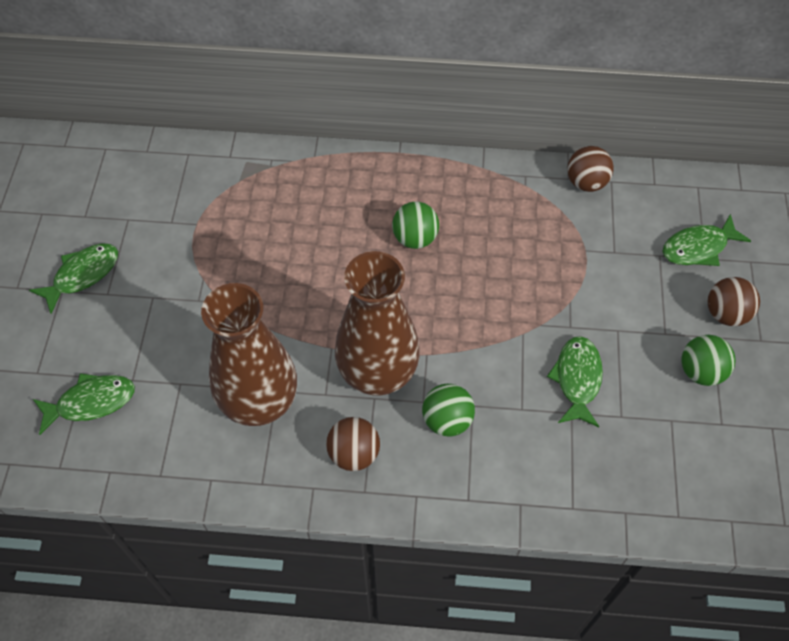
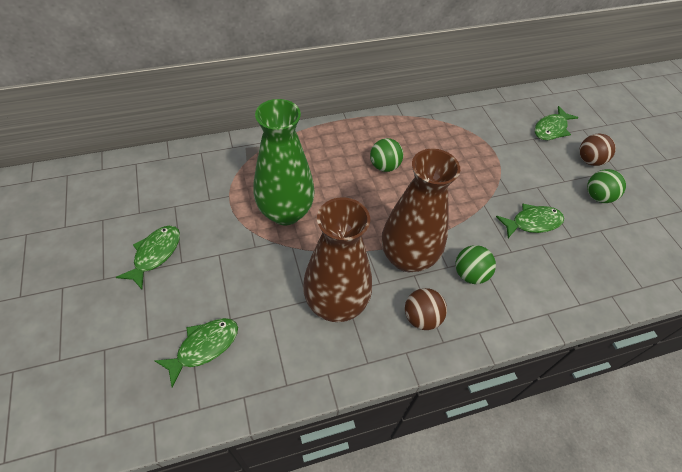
camera: 25 degrees left, 5 degrees down
green fish [547,336,603,427] -> green fish turned 90 degrees clockwise [496,204,564,238]
brown ball [567,146,614,192] -> none
none -> green vase [253,99,315,225]

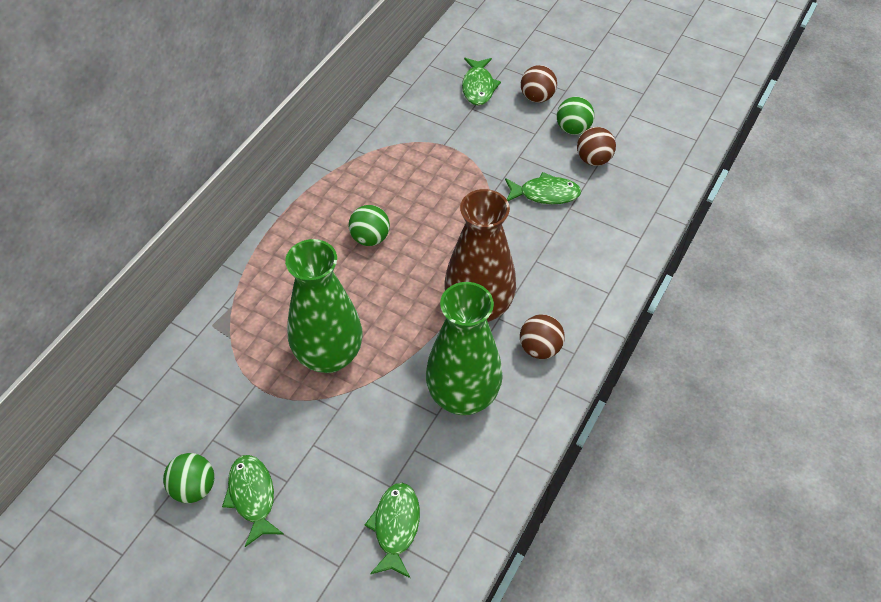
camera: 40 degrees left, 0 degrees up
brown vase [303,197,372,322] -> green vase [426,282,503,415]
green ball [456,245,496,284] -> green ball moved to [163,453,214,503]
green fish [496,204,564,238] -> green fish turned 60 degrees clockwise [505,172,581,204]
none -> brown ball [577,127,616,166]

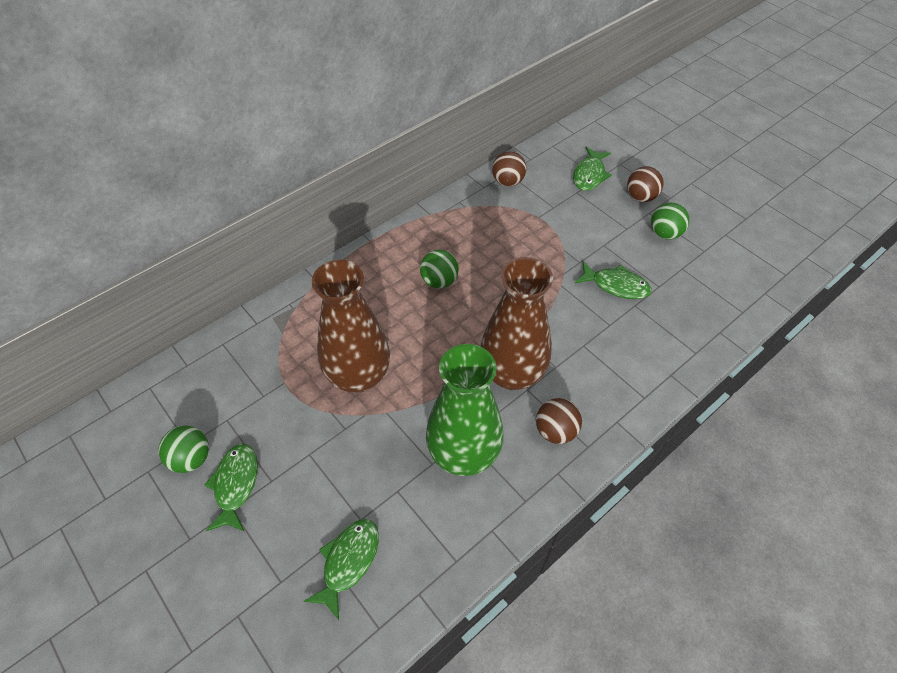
camera: 20 degrees right, 0 degrees up
green vase [285,239,363,373] -> brown vase [312,260,390,393]
brown ball [577,127,616,166] -> brown ball moved to [492,151,526,187]

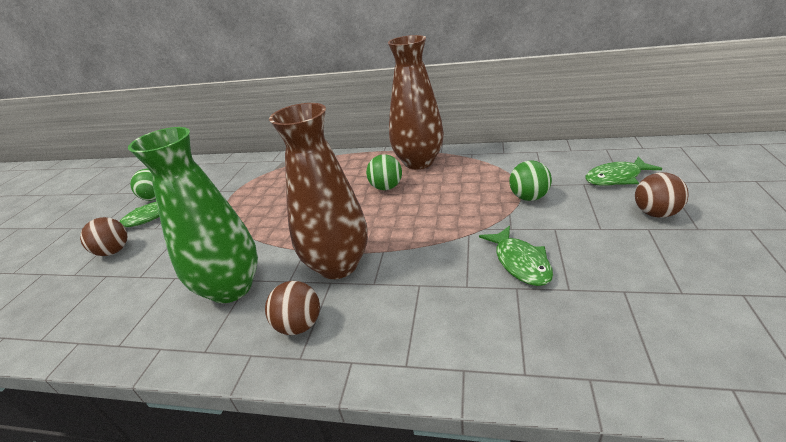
camera: 55 degrees right, 20 degrees down
green fish [304,519,379,620] -> none
brown vase [312,260,390,393] -> brown vase moved to [388,35,444,169]
brown ball [492,151,526,187] -> brown ball moved to [80,217,127,256]
green ball [651,202,689,240] -> green ball moved to [509,160,552,201]

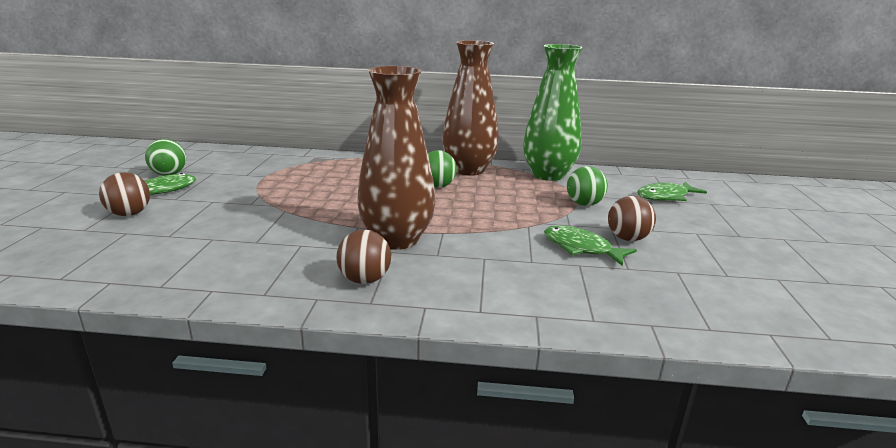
camera: 10 degrees left, 10 degrees down
green vase [128,127,258,303] -> green vase moved to [523,44,583,181]
green fish [479,226,553,286] -> green fish turned 150 degrees clockwise [544,225,637,266]
brown ball [635,172,689,218] -> brown ball moved to [608,196,656,241]

